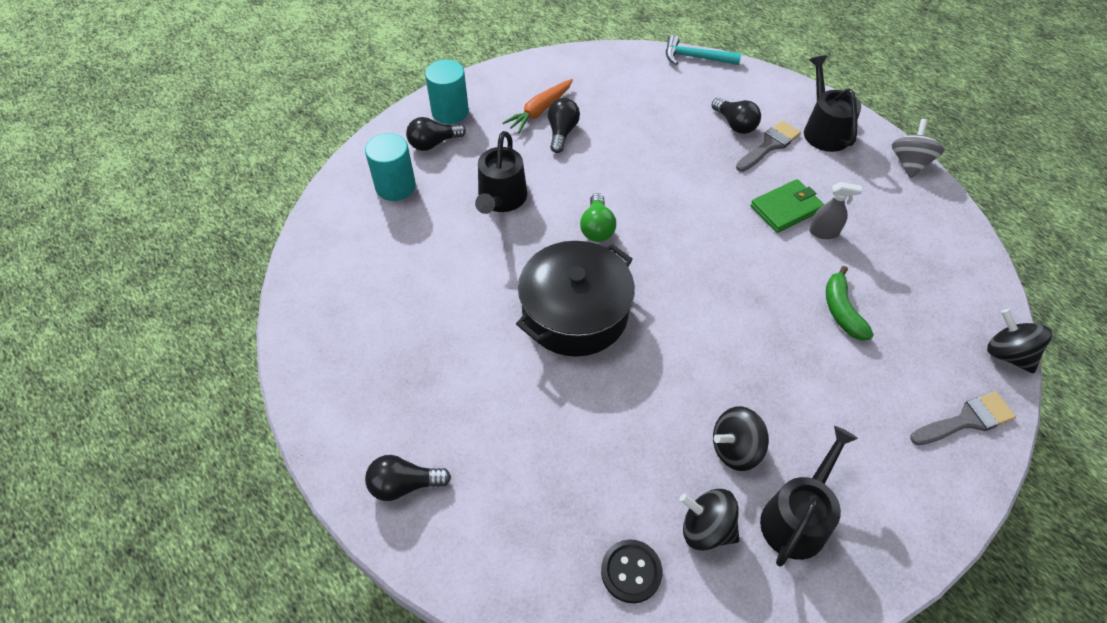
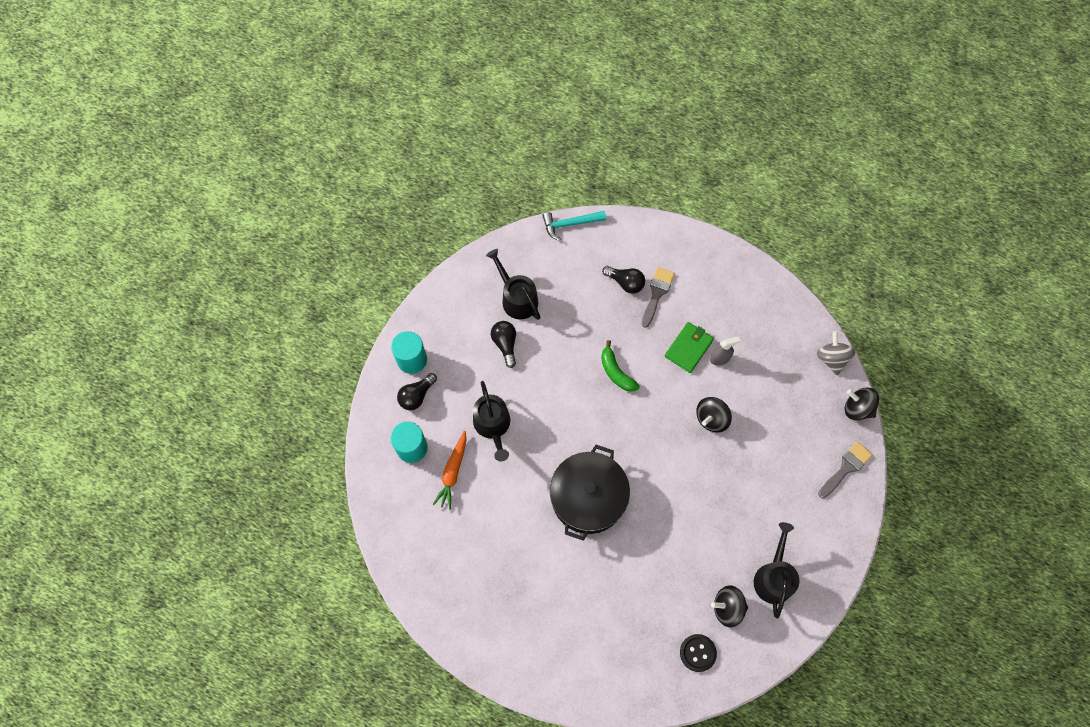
camera: 25 degrees left, 15 degrees up
black light bulb [365,455,451,501] -> none
orange carrot [502,79,573,133] -> orange carrot moved to [432,431,466,510]
green light bulb [580,193,616,242] -> none
black spinning top [713,406,769,471] -> black spinning top moved to [696,397,732,432]
black watering can [804,56,861,152] -> black watering can moved to [486,249,540,320]
green banana [826,266,874,340] -> green banana moved to [601,340,640,392]
grey spinning top [892,119,944,178] -> grey spinning top moved to [817,331,856,375]

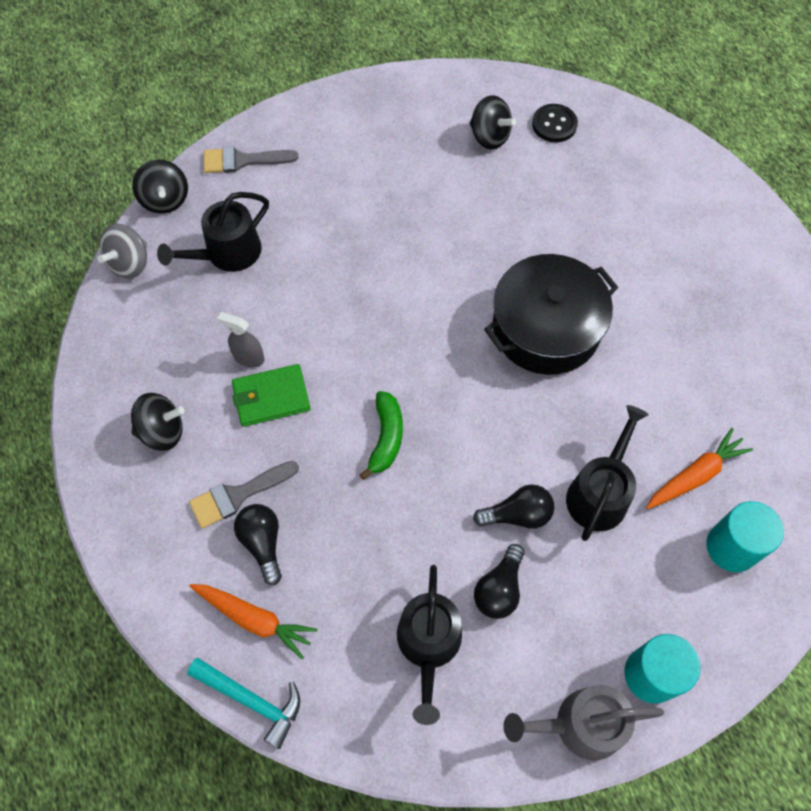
camera: 140 degrees left, 5 degrees down
black light bulb [397,373,437,410] -> black light bulb moved to [473,484,554,529]
black spinning top [696,397,732,432] -> black spinning top moved to [131,393,185,451]
black watering can [754,522,800,618] -> black watering can moved to [157,192,269,272]
none -> orange carrot [189,584,317,659]
none -> grey watering can [503,685,664,760]

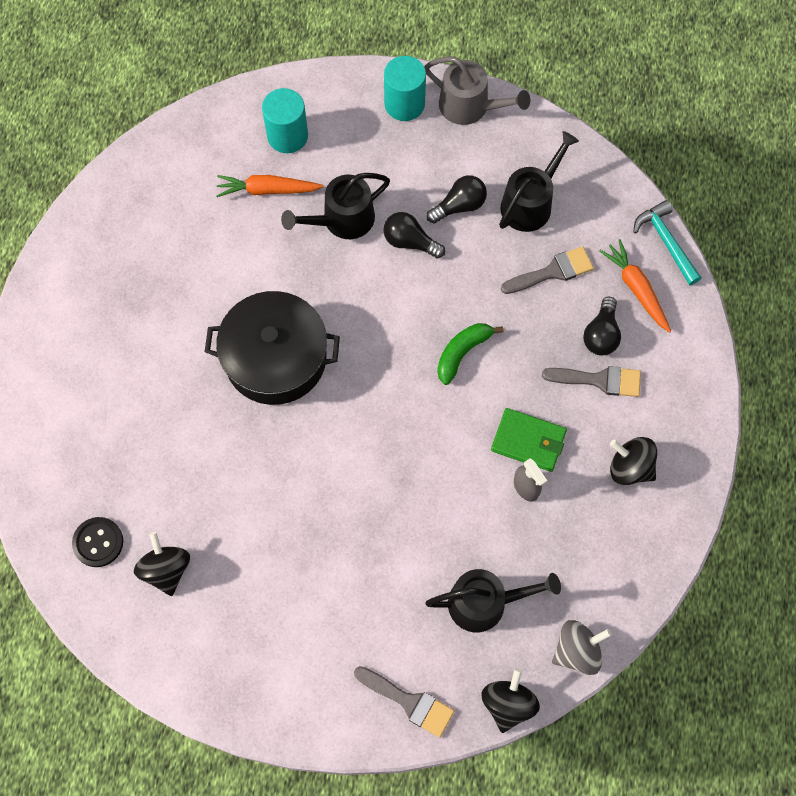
camera: 145 degrees left, 5 degrees up
none -> grey brush [501,246,594,294]

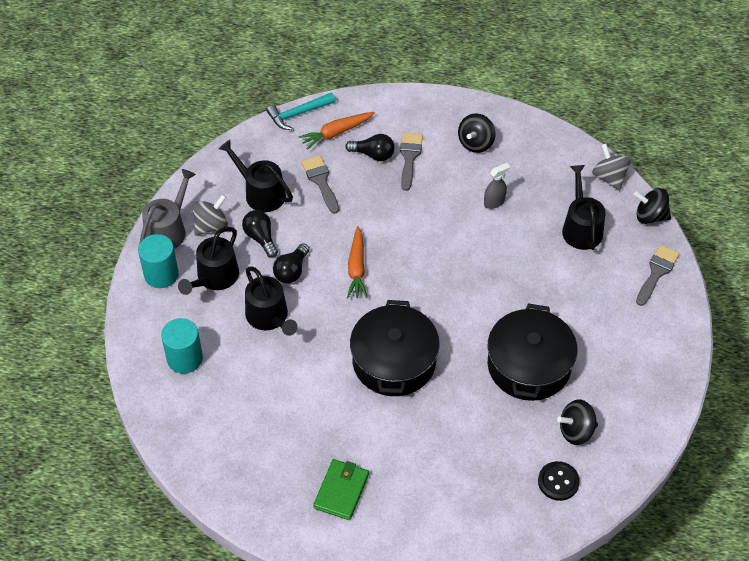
camera: 90 degrees left, 15 degrees down
orange carrot [216,175,324,197] -> orange carrot moved to [347,226,368,298]
green banana [437,323,504,385] -> none
green wallet [491,408,567,472] -> green wallet moved to [313,459,369,520]
none -> black watering can [178,227,239,295]
none -> grey spinning top [193,194,228,236]
none -> black pot [487,303,578,401]

